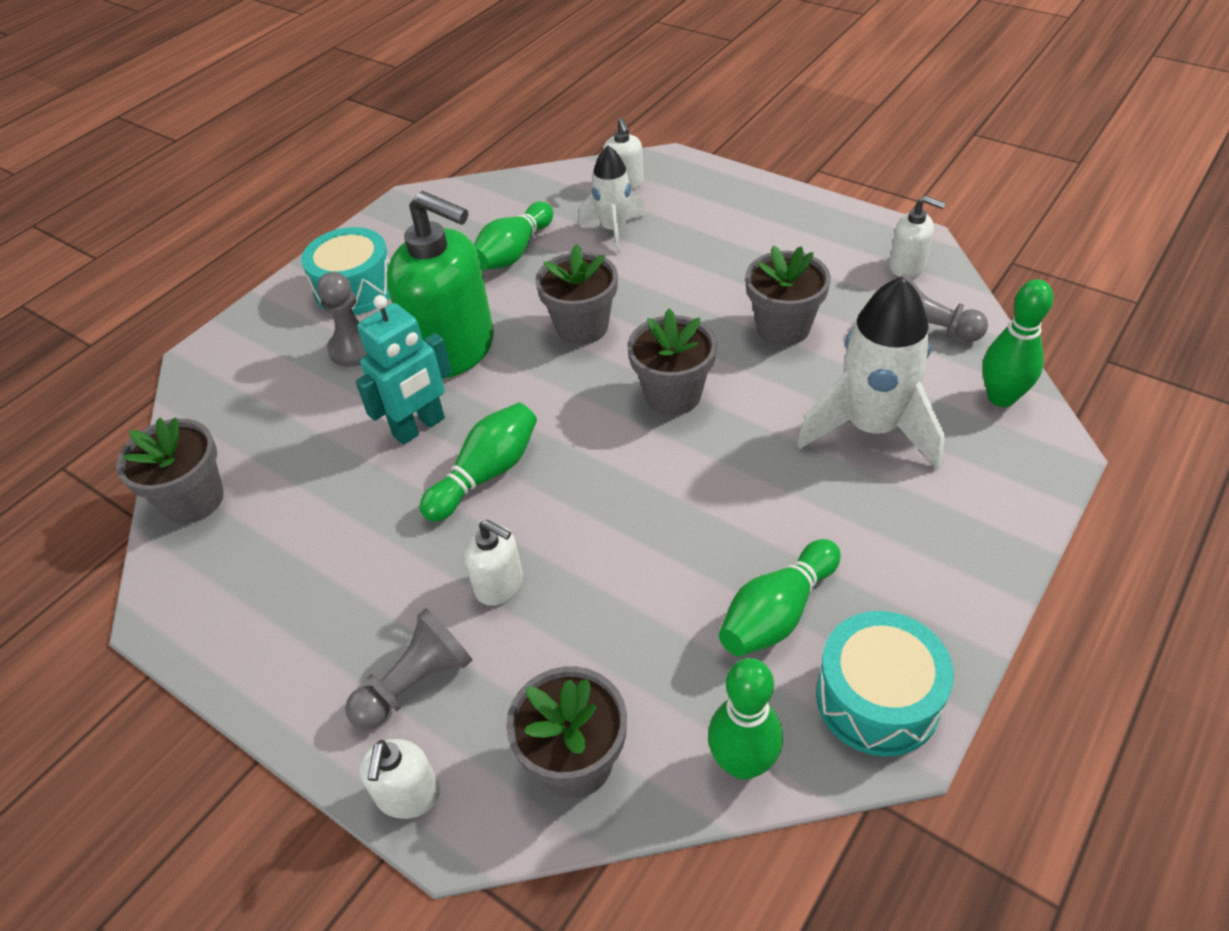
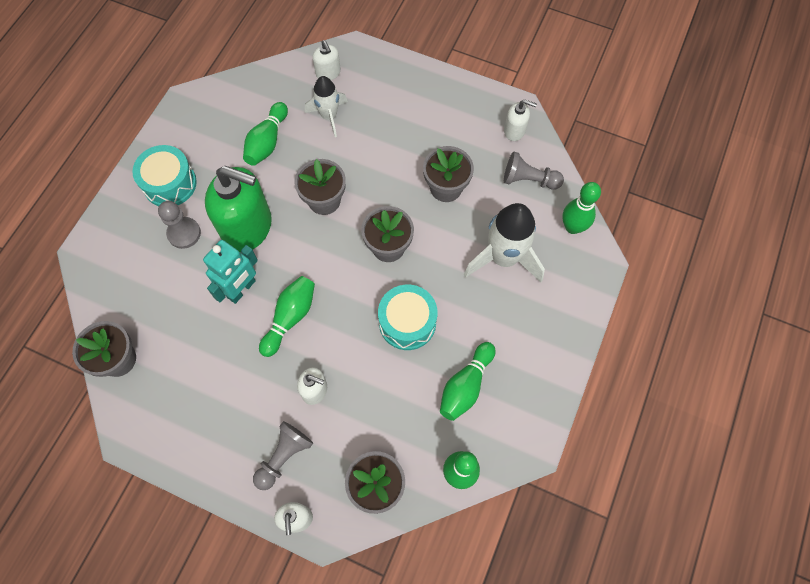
camera: 15 degrees left, 20 degrees up
turquoise drum [816,611,954,756] -> turquoise drum moved to [378,285,438,350]

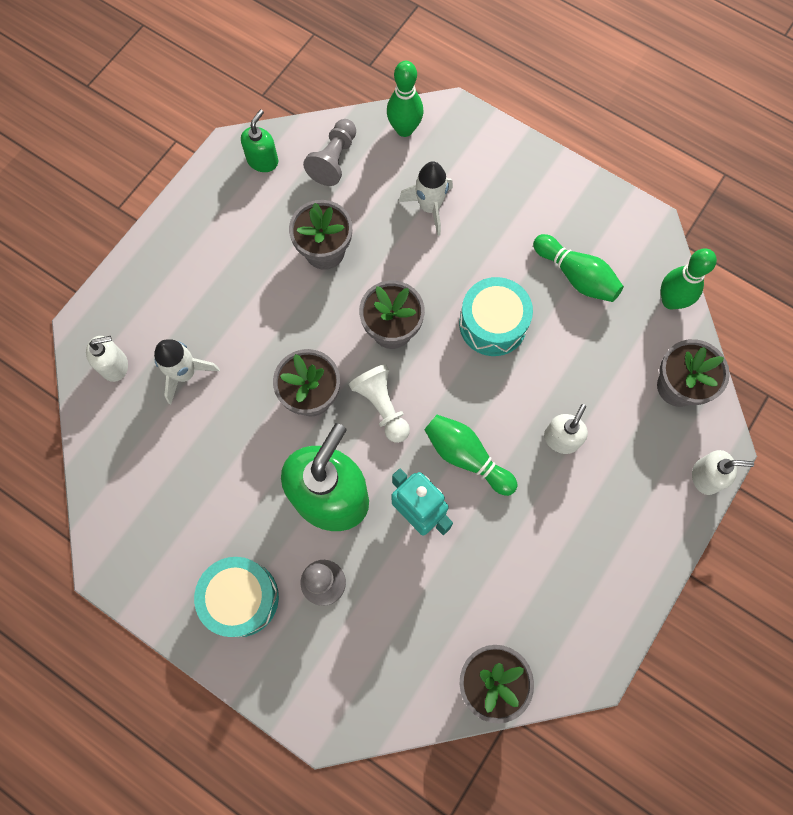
camera: 80 degrees left, 5 degrees up
green bowling pin [243,102,288,166] -> none
grey pawn [253,421,313,490] -> none
white rocket [464,203,545,282] -> white rocket [399,161,453,236], size x0.62
white soap dispenser [504,99,537,141] -> green soap dispenser [241,110,278,172]
none -> white pawn [349,364,410,443]

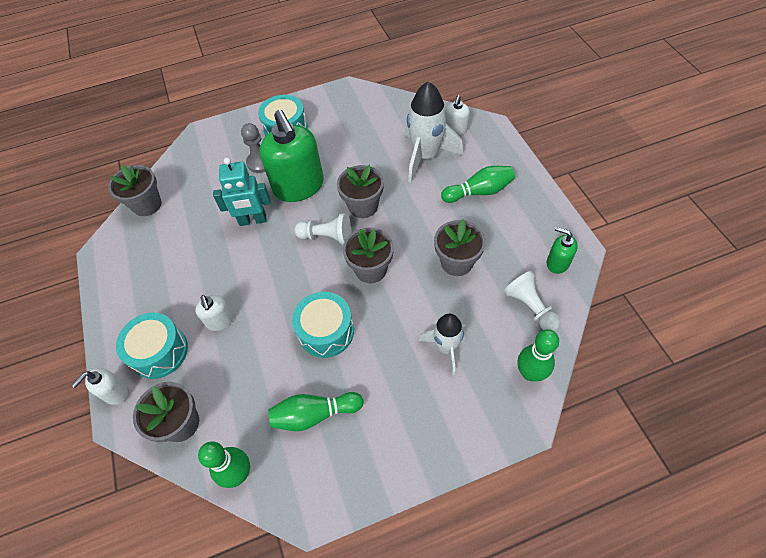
camera: 130 degrees right, 15 degrees down
white rocket [154,339,220,404] -> white rocket [405,82,463,183], size x1.61
green soap dispenser [241,110,278,172] -> green soap dispenser turned 150 degrees clockwise [547,227,578,274]
grey pawn [303,119,356,186] -> white pawn [504,271,560,331]
green bowling pin [424,415,518,496] -> green bowling pin moved to [441,166,515,203]
none -> turquoise drum [116,313,188,379]

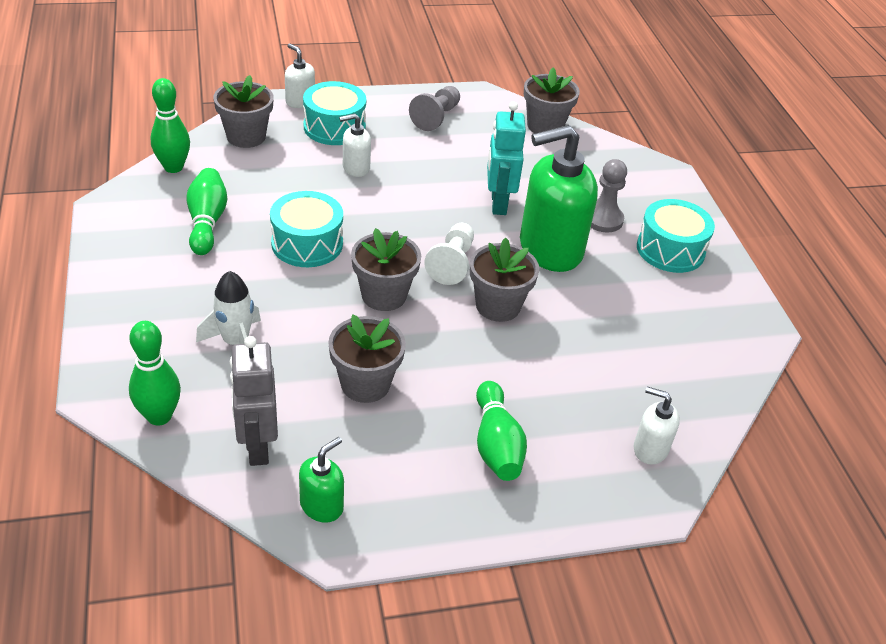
camera: 90 degrees right, 15 degrees down
white rocket [405,82,463,183] -> none
white pawn [504,271,560,331] -> grey robot [230,336,278,466]
none -> grey pawn [409,86,460,131]

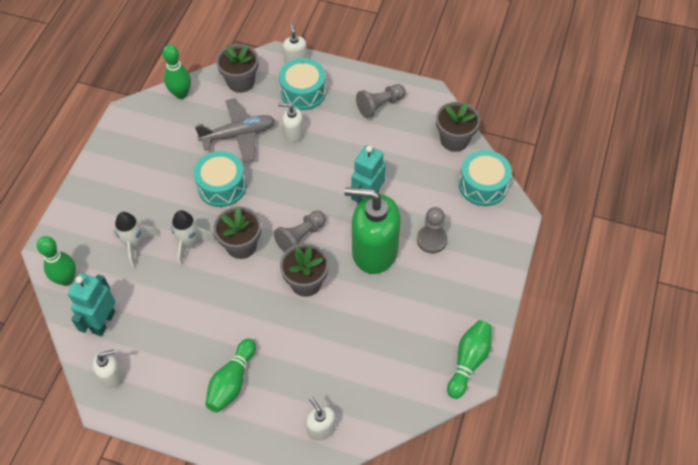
camera: 35 degrees right, 15 degrees up
green bowling pin [187,168,227,255] -> green bowling pin moved to [447,320,492,399]
grey robot [230,336,278,466] -> turquoise robot [68,273,116,336]
green soap dispenser [299,437,344,523] -> white soap dispenser [92,350,123,389]
grey flower pot [328,315,406,403] -> none
white pawn [424,223,474,285] -> grey pawn [274,210,326,253]
turquoise drum [637,199,715,273] -> turquoise drum moved to [459,150,512,206]
none -> white rocket [171,210,215,265]
none -> grey plane [195,98,275,163]

